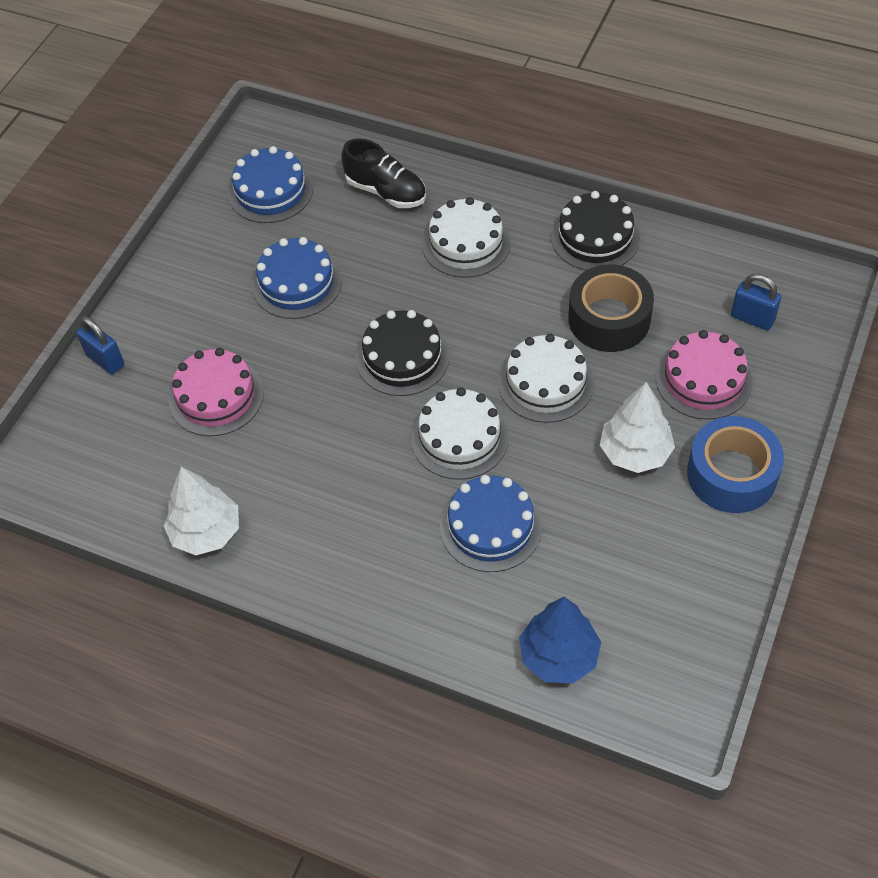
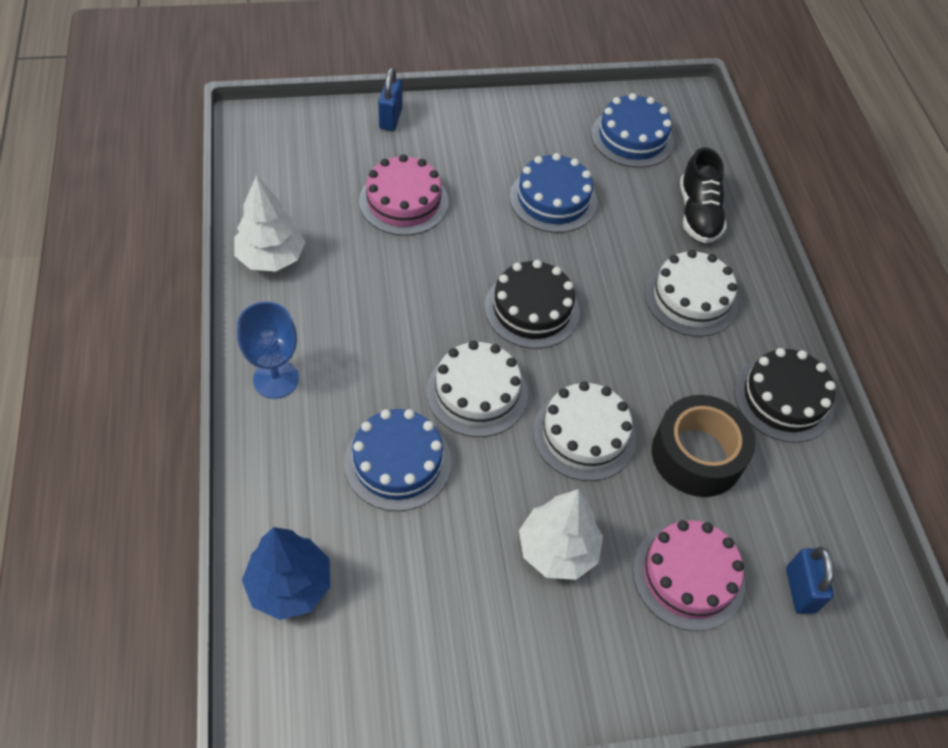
camera: 50 degrees right, 0 degrees up
blue tape [687,416,784,513] -> none
none -> blue goblet [237,301,299,399]

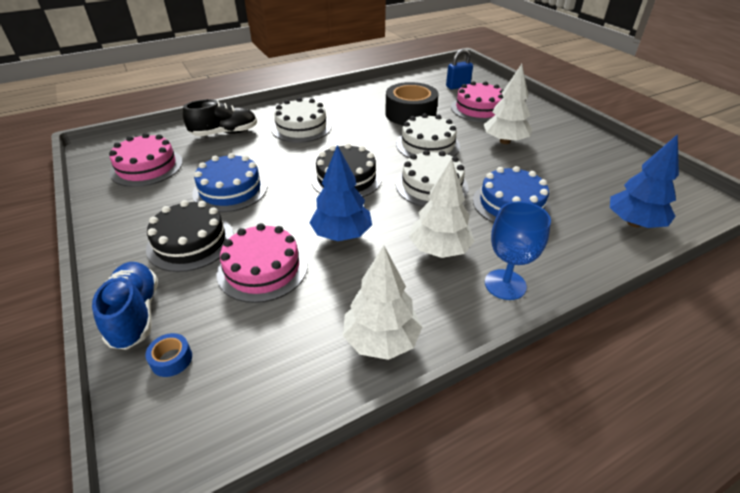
camera: 105 degrees left, 15 degrees down
blue padlock [378,67,403,131] -> blue shoe [92,262,158,350]
blue cake [591,93,674,168] -> pink cake [109,133,183,187]
black cake [734,348,836,443] -> black cake moved to [146,200,233,272]
none -> blue tape [145,333,192,377]
none -> blue tree [309,145,372,241]
none -> white tree [409,159,475,258]

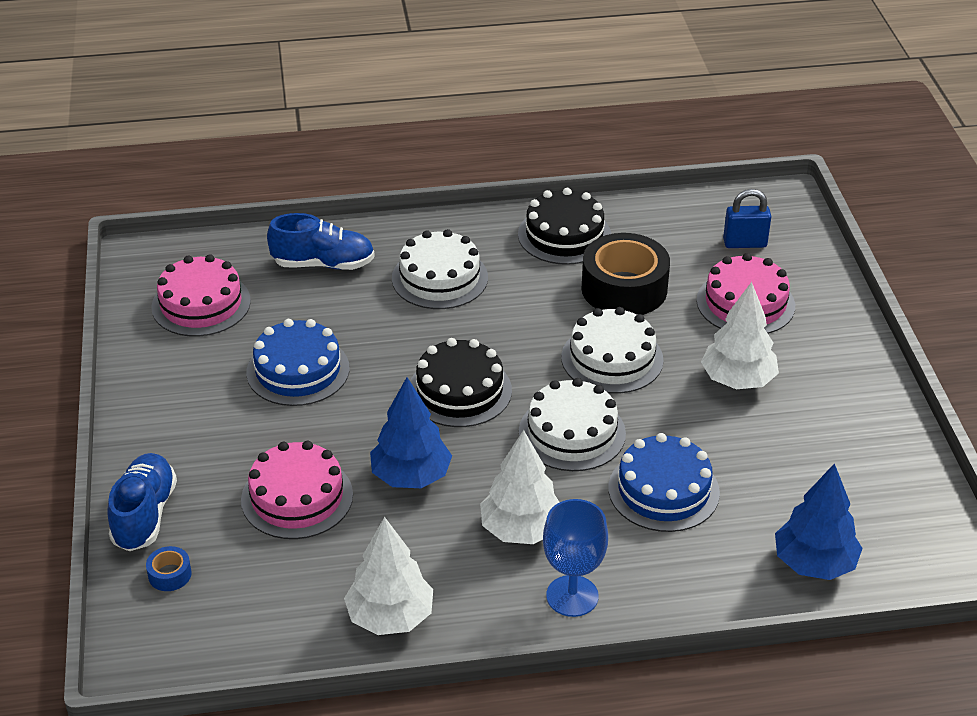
camera: 20 degrees right, 0 degrees up
black cake [146,200,233,272] -> black cake moved to [518,188,611,265]
black shoe [183,99,257,136] -> blue shoe [267,213,375,270]

